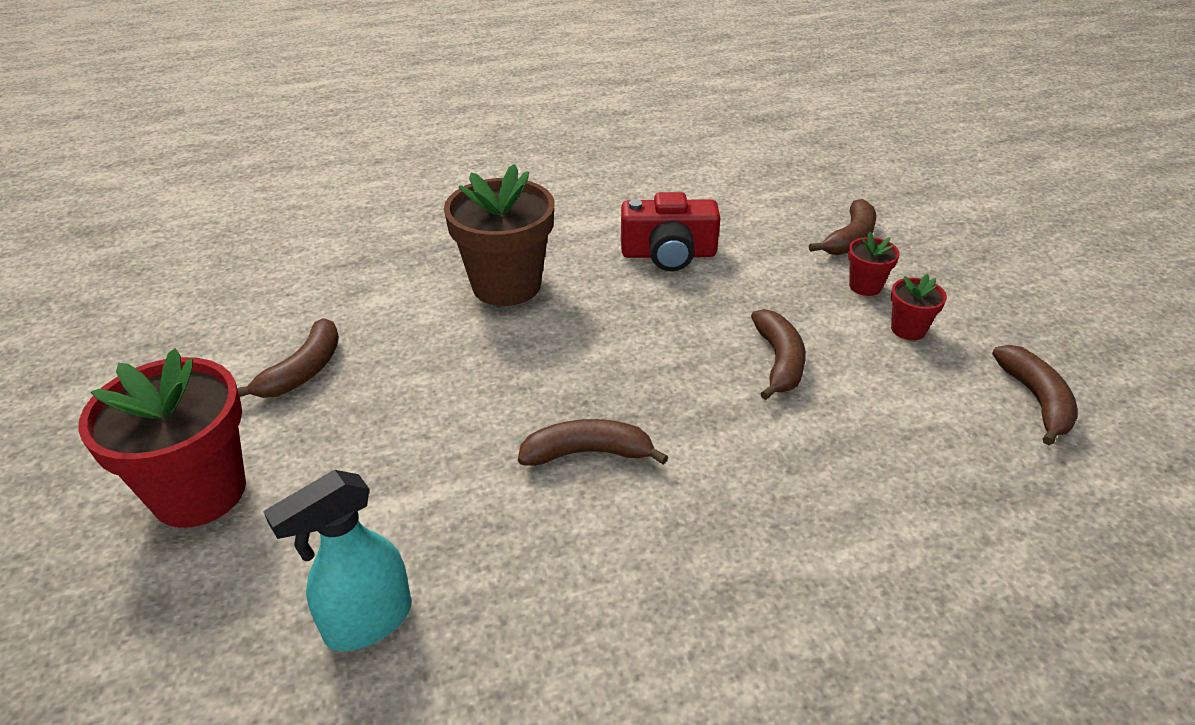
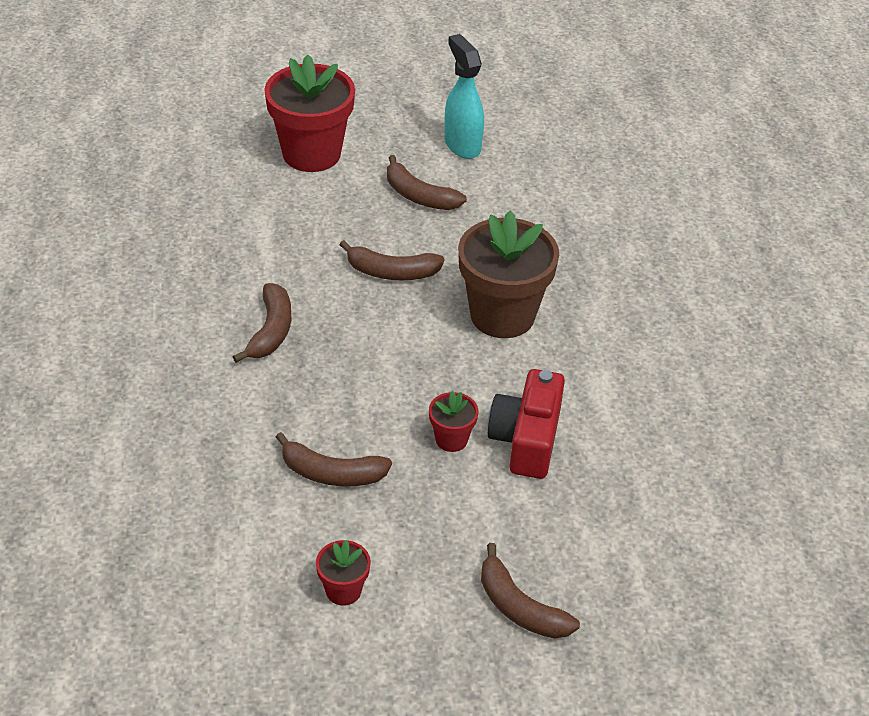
camera: 100 degrees right, 5 degrees up
turquoise spray bottle [263,470,411,651] -> turquoise spray bottle moved to [444,34,484,159]
red flower pot [848,232,900,296] -> red flower pot moved to [429,391,478,452]
brown banana [992,345,1078,445] -> brown banana moved to [340,240,444,280]

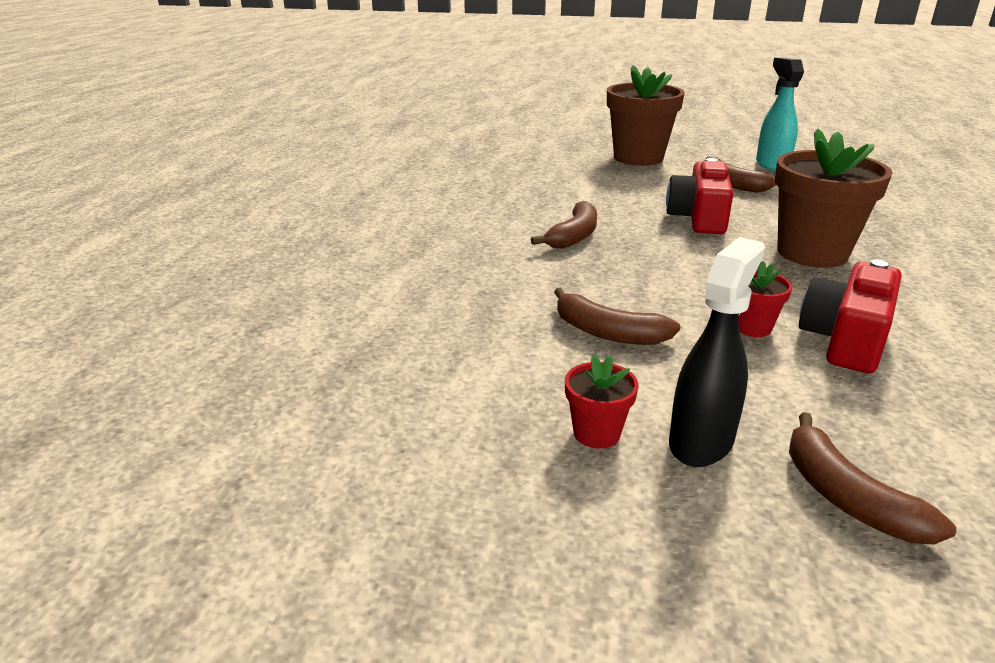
camera: 20 degrees right, 15 degrees down
red flower pot [264,54,355,172] -> brown flower pot [607,65,685,166]
brown banana [340,240,444,280] -> red camera [666,158,733,234]
none -> black spray bottle [669,237,765,467]

